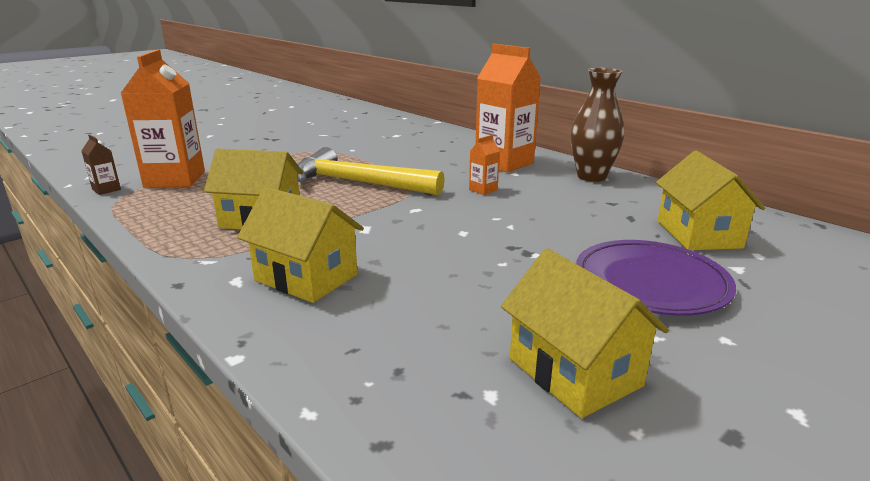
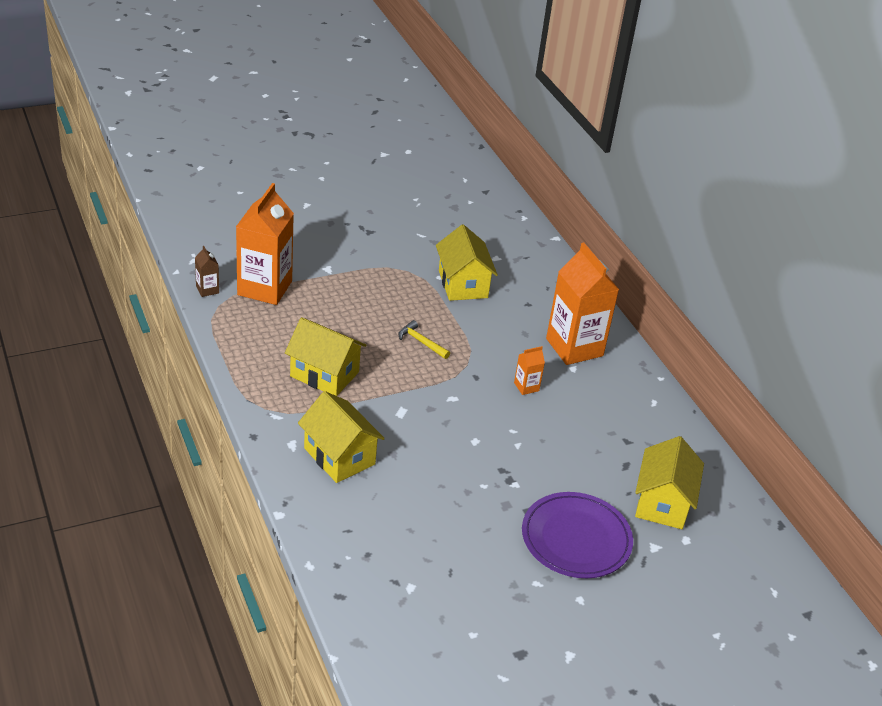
camera: 15 degrees right, 15 degrees up
yellow hammer [297,147,445,195] -> yellow hammer [398,320,450,359], size x0.41
yellow house [501,248,669,418] -> yellow house moved to [436,225,498,301]
brown vase [571,68,624,182] -> none

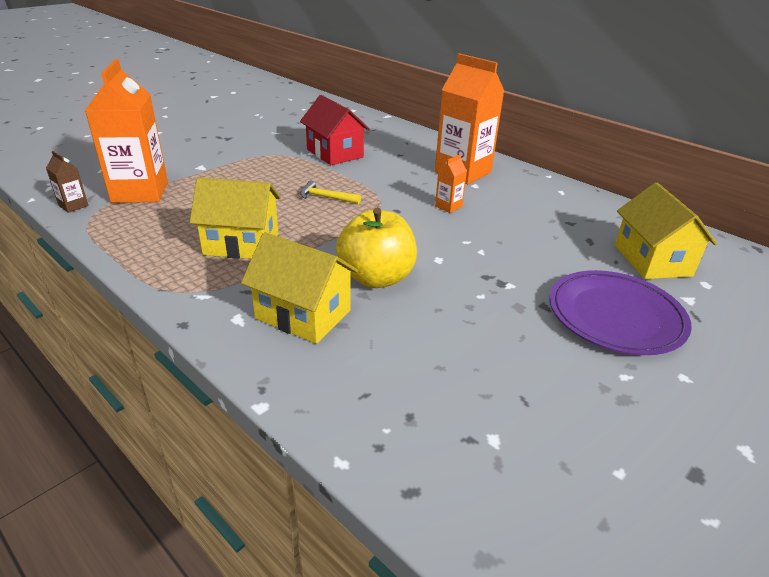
camera: 20 degrees left, 5 degrees down
yellow house [436,225,498,301] -> red house [300,95,370,165]
none -> yellow apple [336,208,417,288]

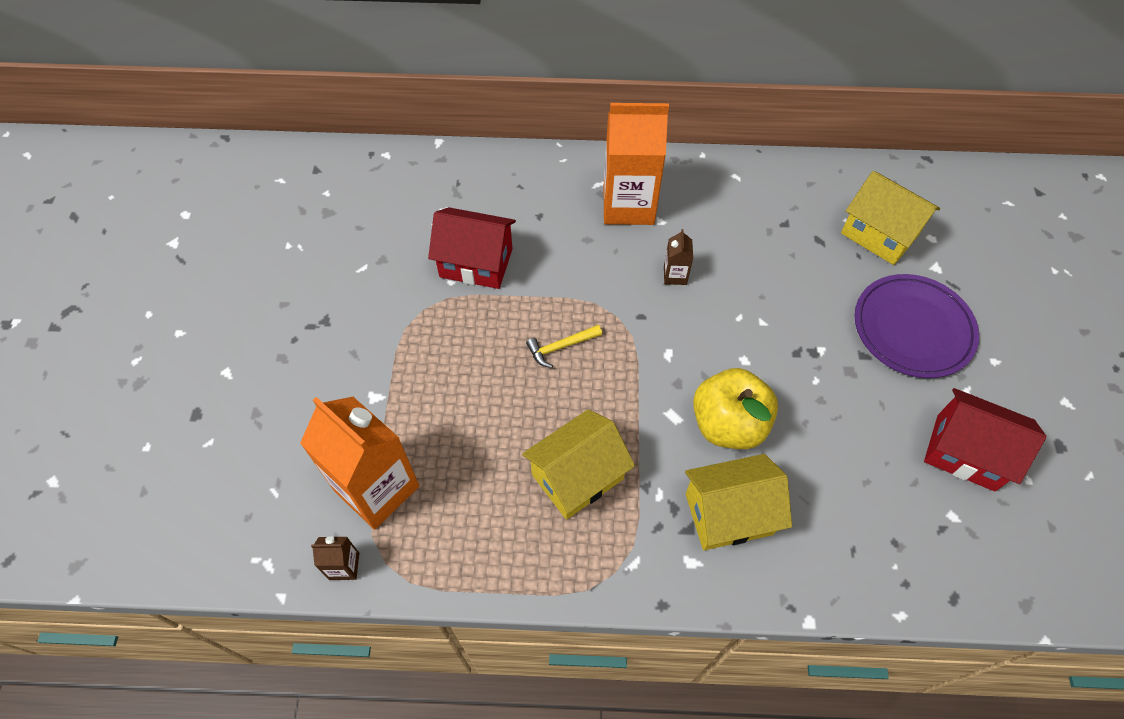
camera: 40 degrees left, 25 degrees up
orange carton [435,154,467,213] -> brown carton [664,229,693,285]
none -> red house [924,388,1046,492]

